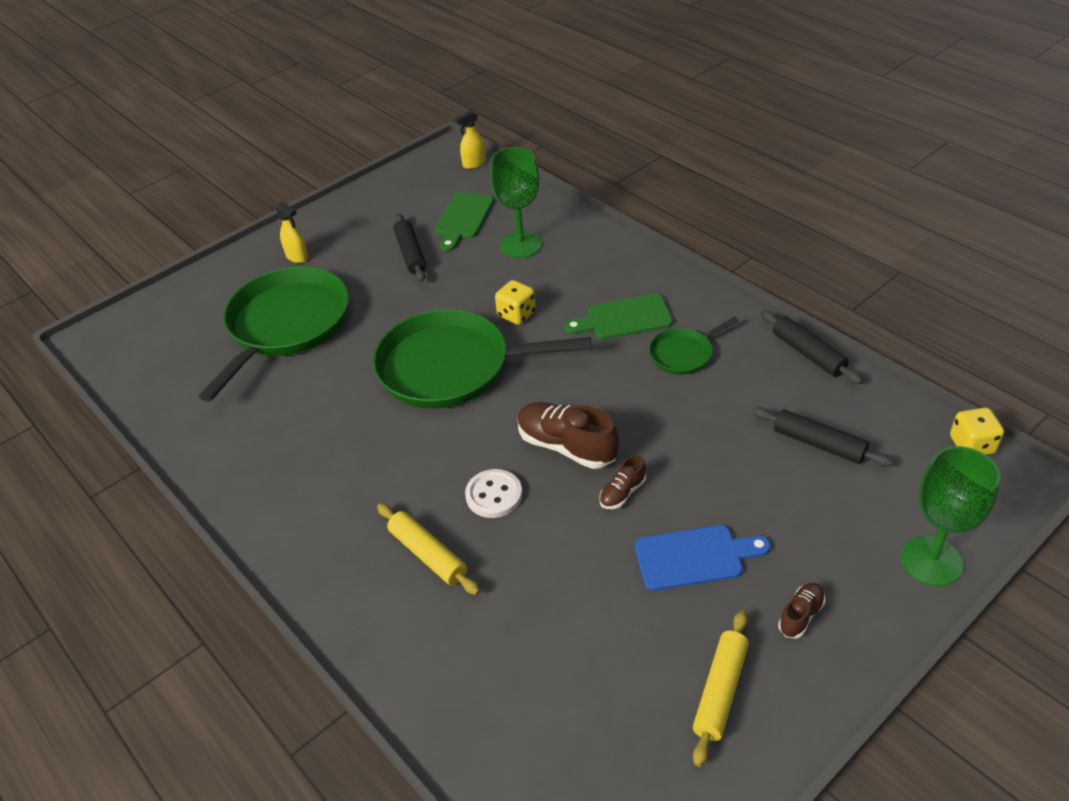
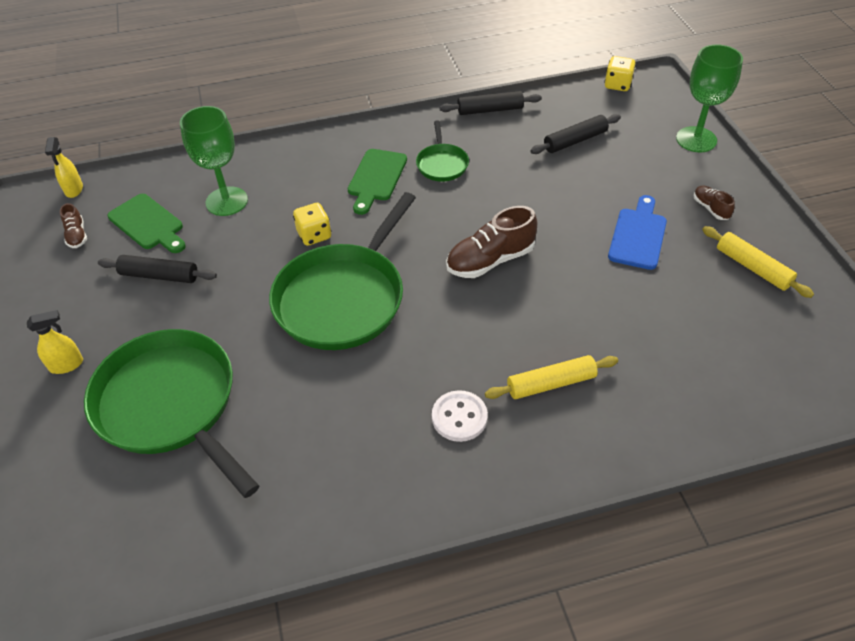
camera: 65 degrees left, 5 degrees up
white button [465,469,522,518] -> white button moved to [432,390,488,442]
brown shoe [599,456,646,509] -> brown shoe moved to [60,203,87,248]

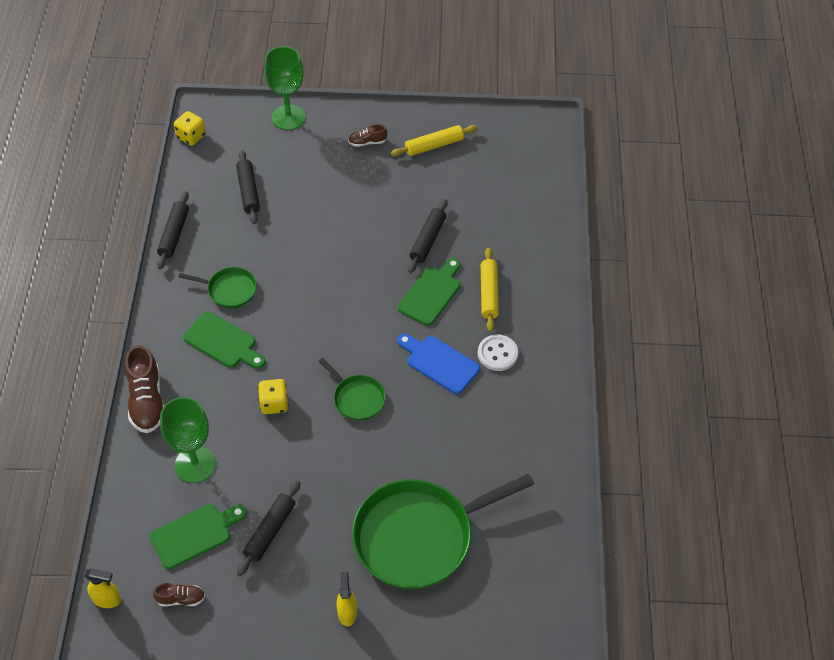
camera: 75 degrees left, 5 degrees up
green pan [269,192,416,350] -> green pan [319,358,385,420], size x0.47
brown shoe [446,206,537,278] -> brown shoe moved to [125,345,164,433]
blue cutting board [608,195,667,270] -> blue cutting board moved to [397,333,480,394]
none -> green cutting board [398,258,460,326]
none -> black rolling pin [408,199,448,273]

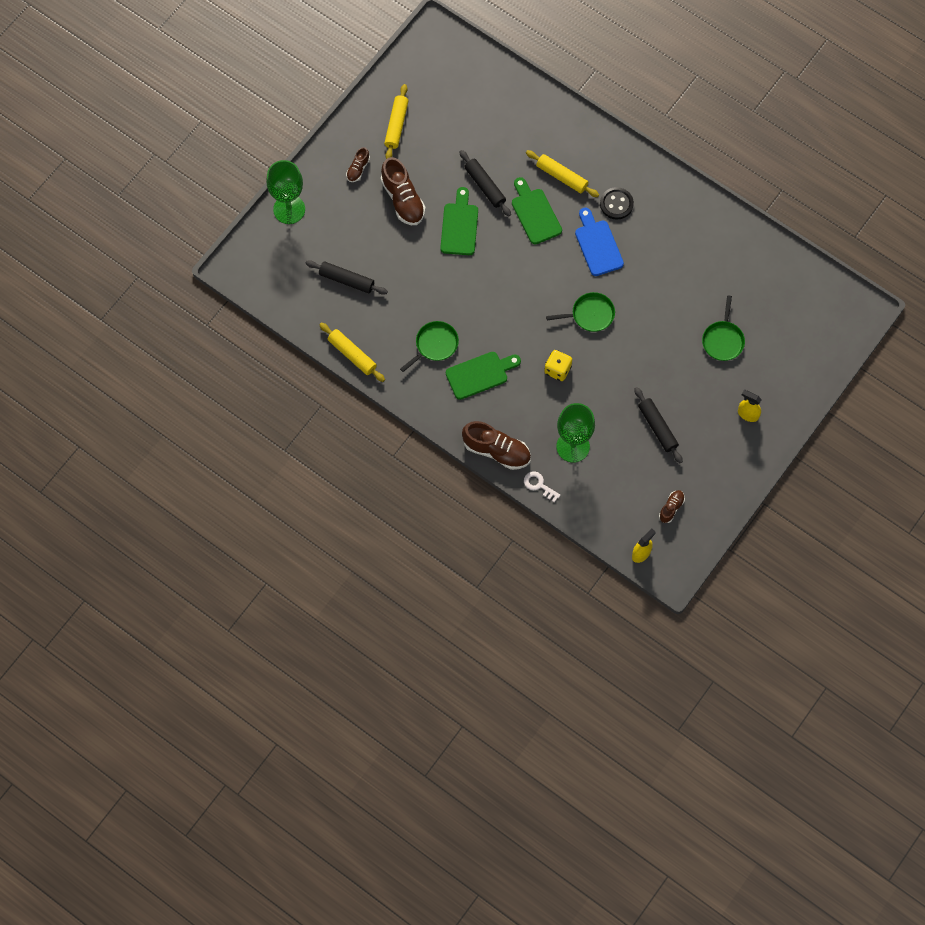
camera: 55 degrees left, 15 degrees up
green cutting board [150,504,247,569] -> green cutting board moved to [440,187,478,255]
black rolling pin [157,191,189,269] -> yellow rolling pin [319,323,385,382]
yellow dice [174,111,206,146] -> none
green pan [352,474,534,589] -> green pan [702,296,745,361], size x0.47
blue cutting board [397,333,480,394] -> blue cutting board turned 90 degrees clockwise [575,208,624,276]
white button [478,334,518,371] -> black button [600,187,634,220]
none -> brown shoe [381,157,426,225]
none -> white key [524,471,560,502]

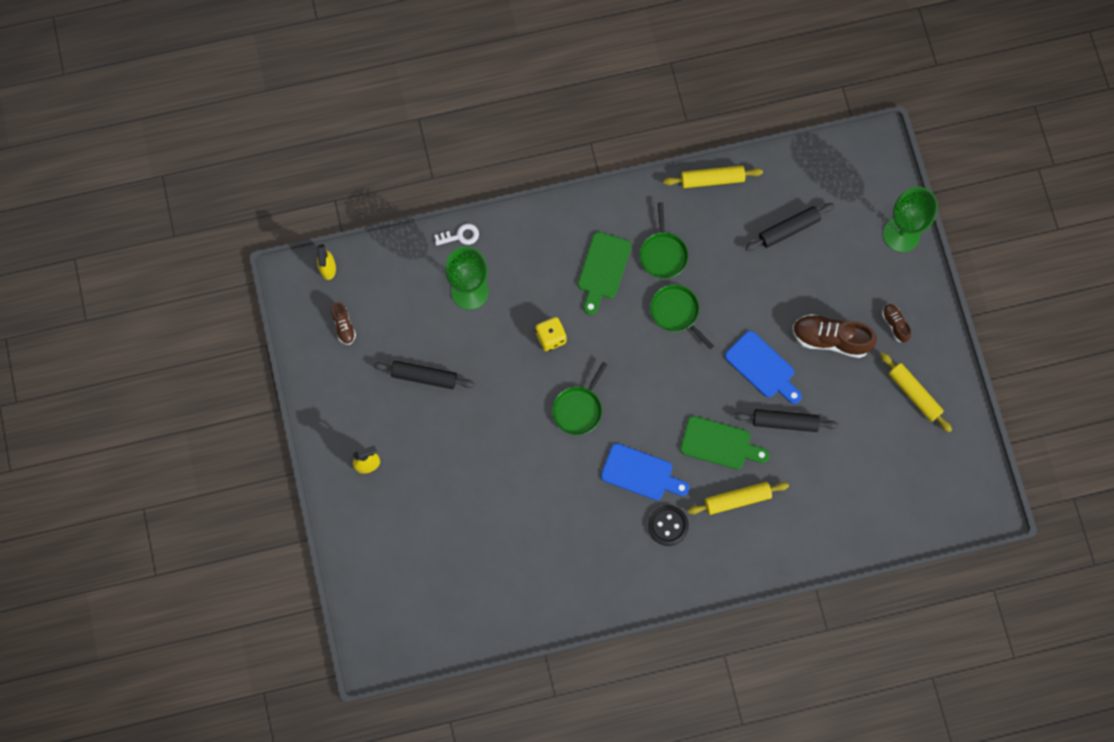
camera: 130 degrees right, 5 degrees up
green cutting board [440,187,478,255] -> blue cutting board [725,331,802,404]
brown shoe [462,421,531,470] -> none
green pan [702,296,745,361] -> green pan moved to [650,285,714,349]

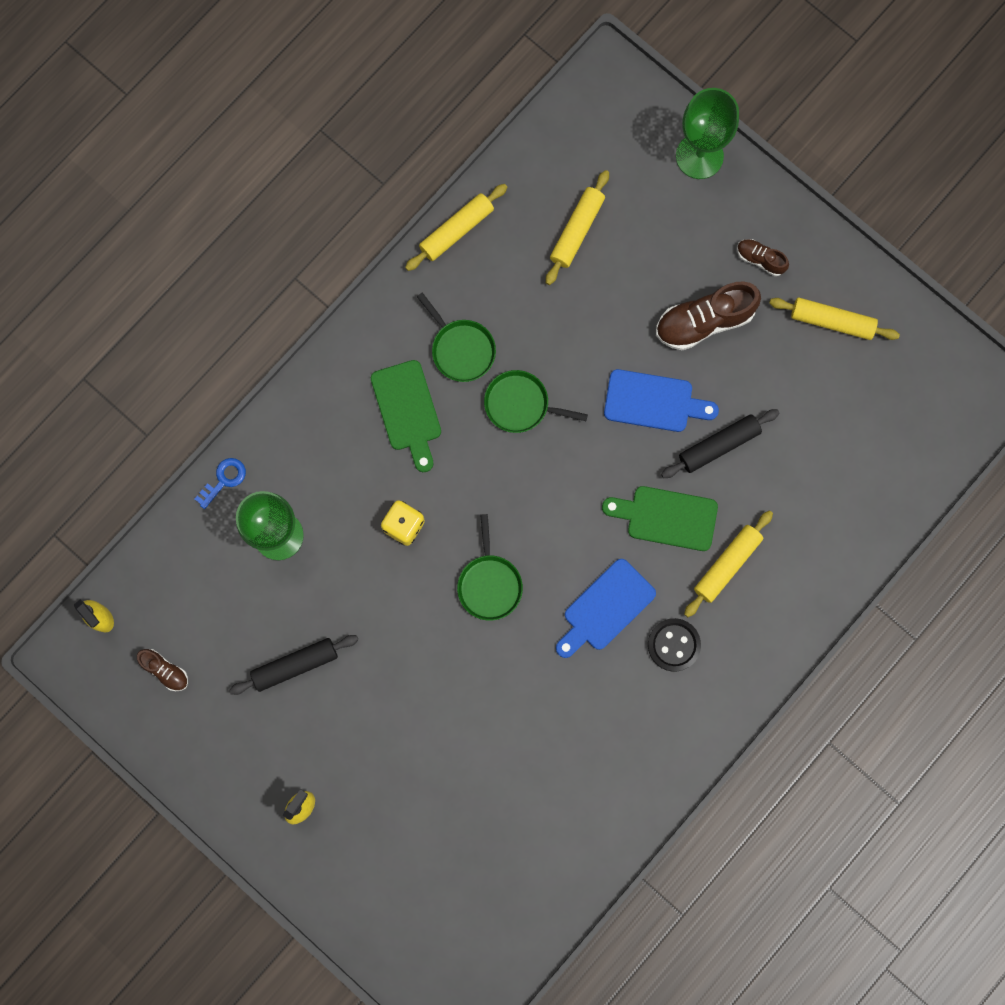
camera: 35 degrees left, 5 degrees up
white key [434,224,479,246] -> blue key [195,458,246,509]
blue cutting board [601,443,690,500] -> blue cutting board turned 150 degrees clockwise [556,559,656,658]
green cutting board [680,416,769,469] -> green cutting board turned 150 degrees counterclockwise [602,486,718,551]
black rolling pin [745,203,835,251] -> yellow rolling pin [546,170,609,285]

